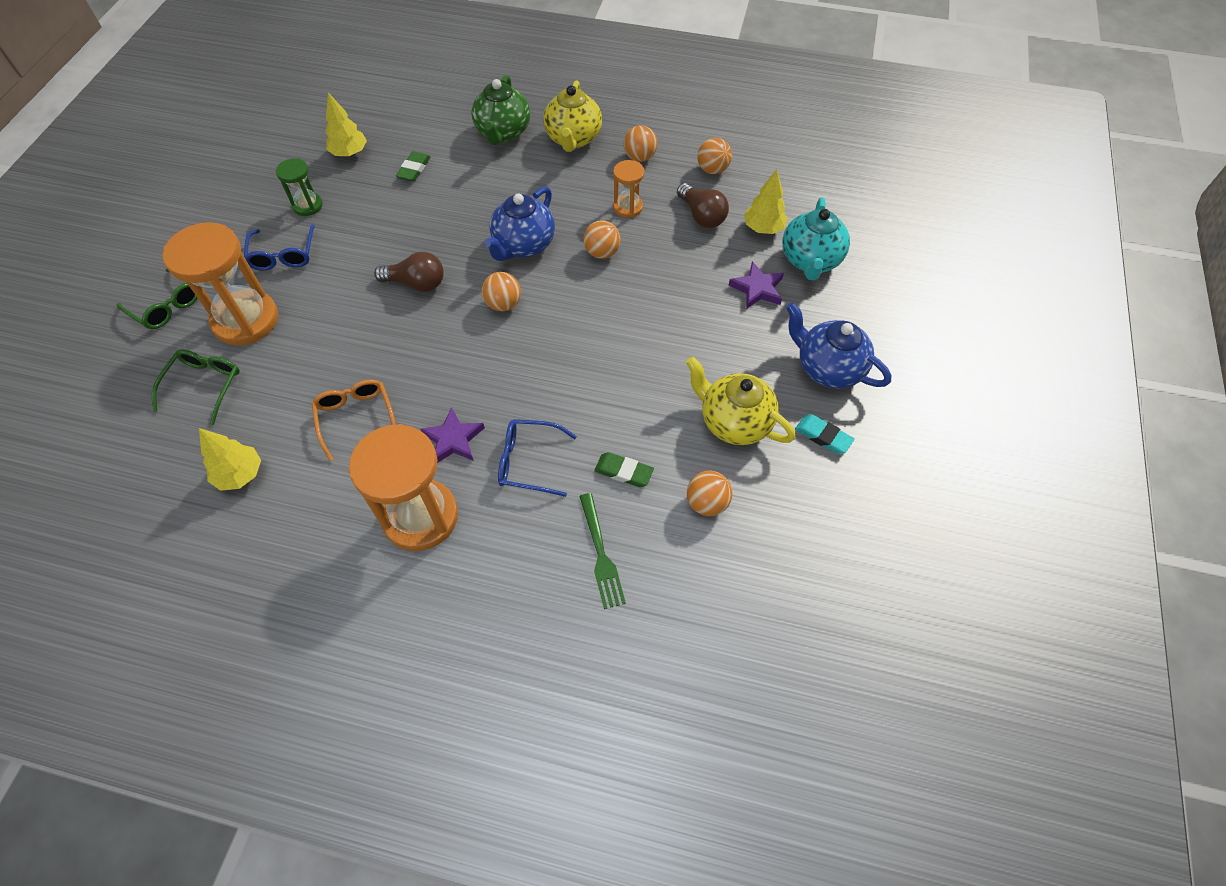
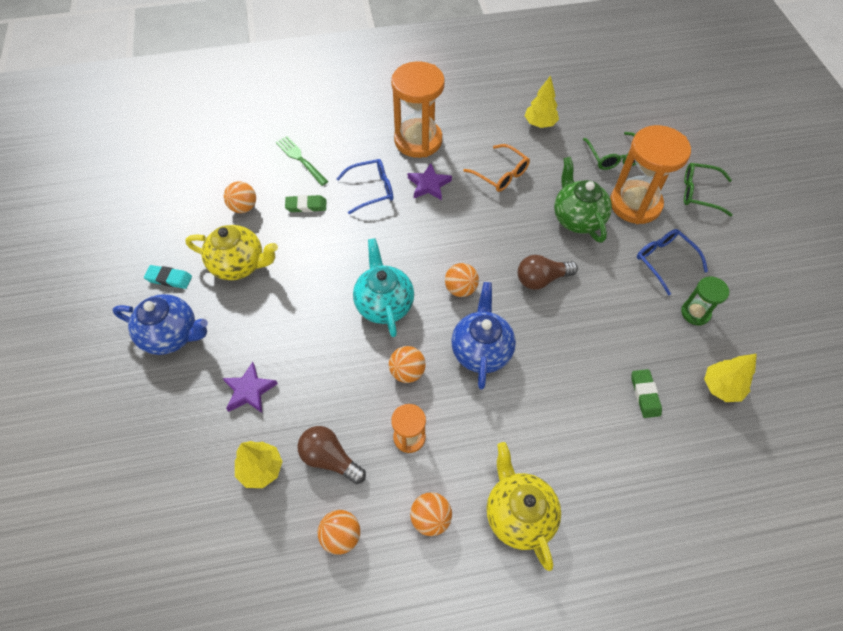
camera: 155 degrees right, 0 degrees up
green teapot [471,75,530,145] -> green teapot moved to [554,157,612,243]
turquoise teapot [782,197,850,280] -> turquoise teapot moved to [353,238,414,337]

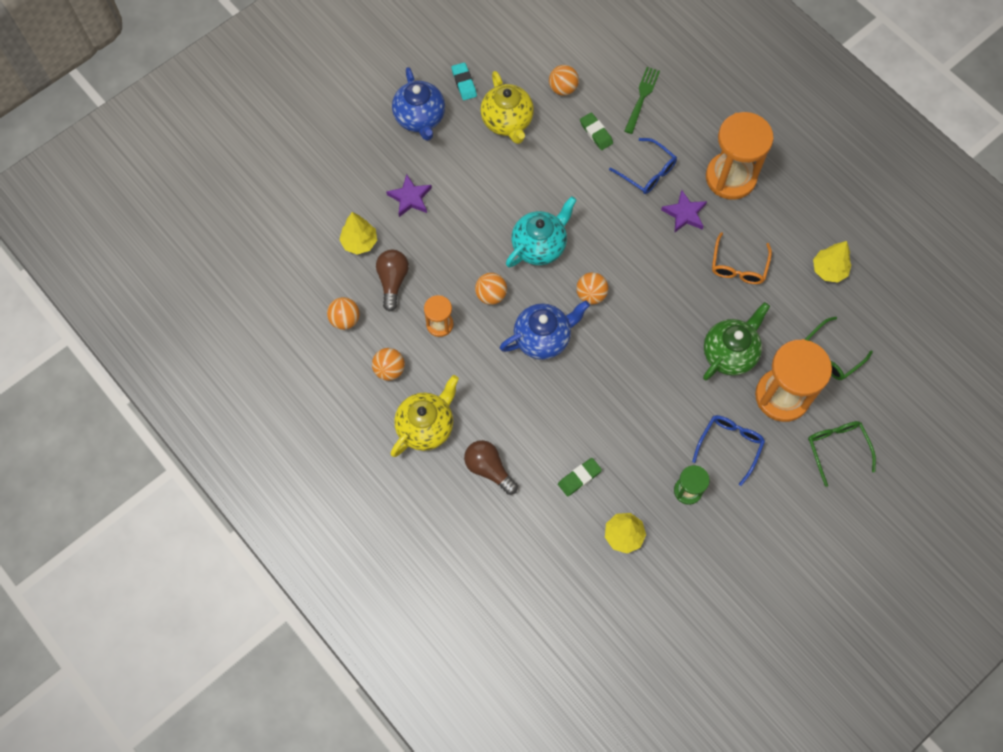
camera: 60 degrees right, 10 degrees up
brown light bulb [518,255,578,290] -> brown light bulb moved to [464,440,518,495]

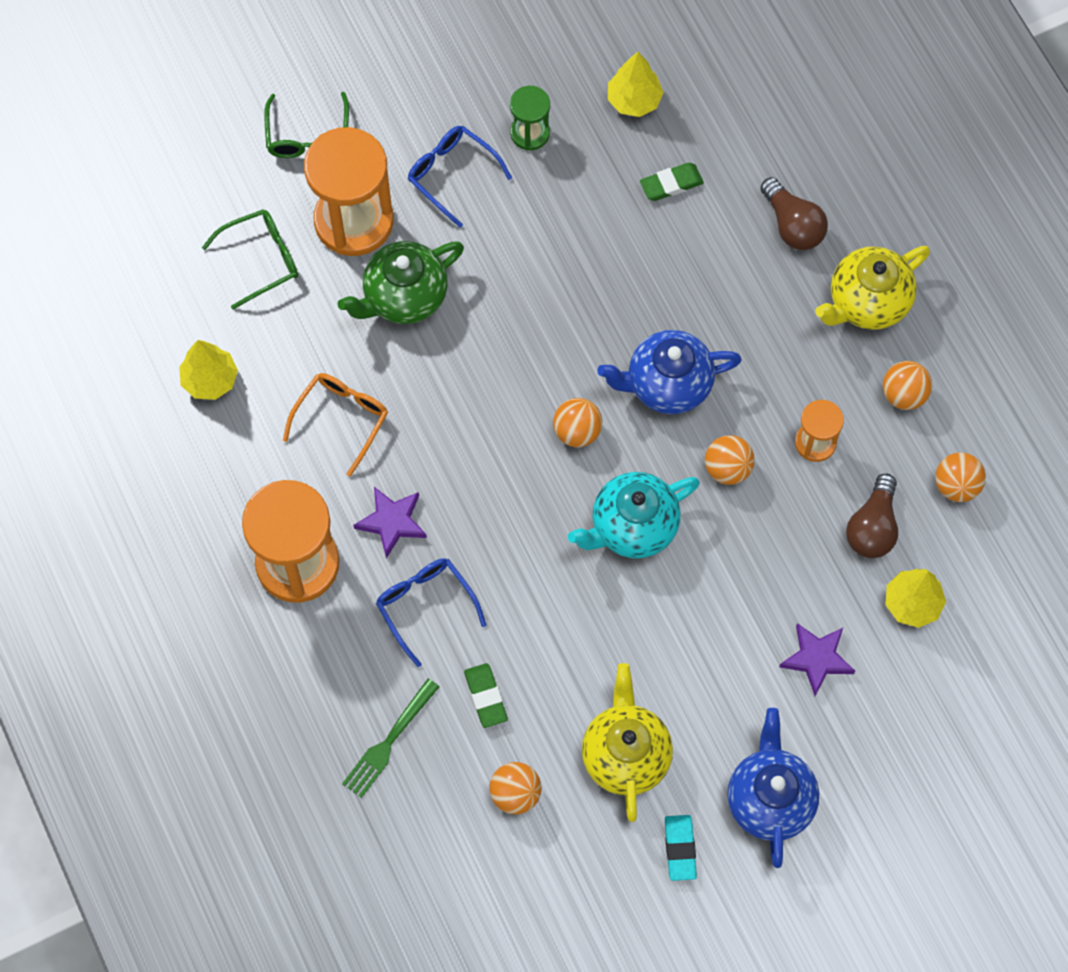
camera: 165 degrees left, 0 degrees up
blue glasses [692,415,765,486] -> blue glasses turned 90 degrees clockwise [408,126,512,228]

